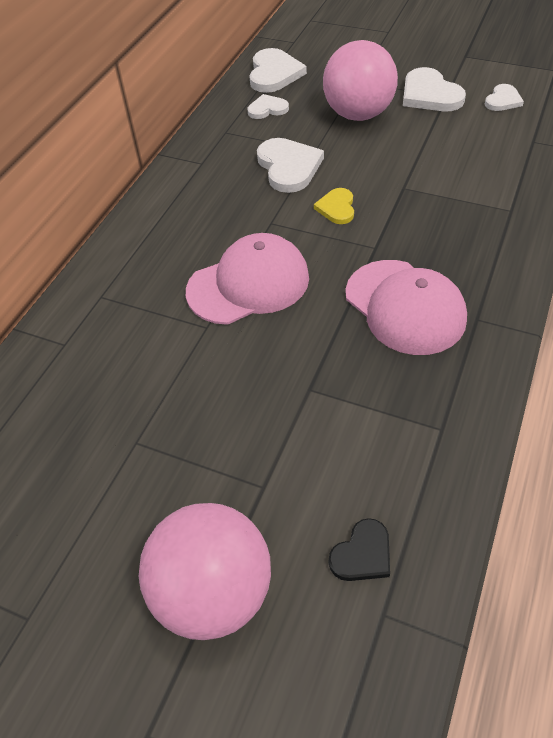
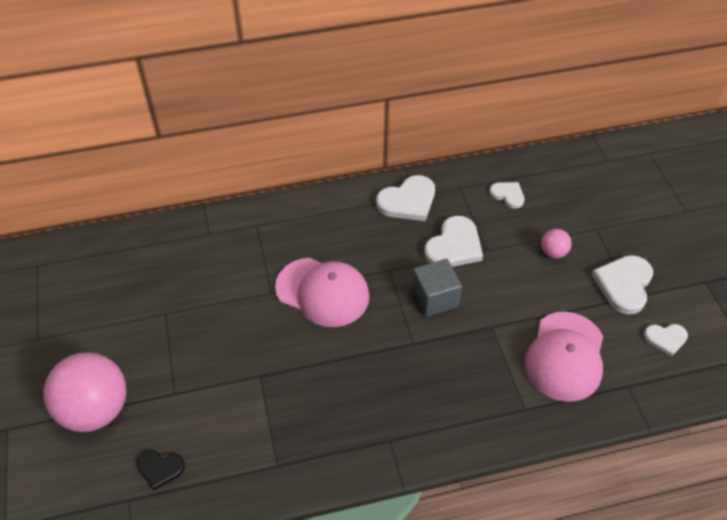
camera: 50 degrees right, 0 degrees up
white heart [249,48,307,93] -> white heart moved to [376,175,435,221]
yellow heart [314,188,354,224] -> grey cube [412,259,462,317]
pink ball [323,40,398,121] -> pink ball [541,229,572,259], size x0.45
pink cap [345,260,467,355] -> pink cap moved to [524,312,603,402]

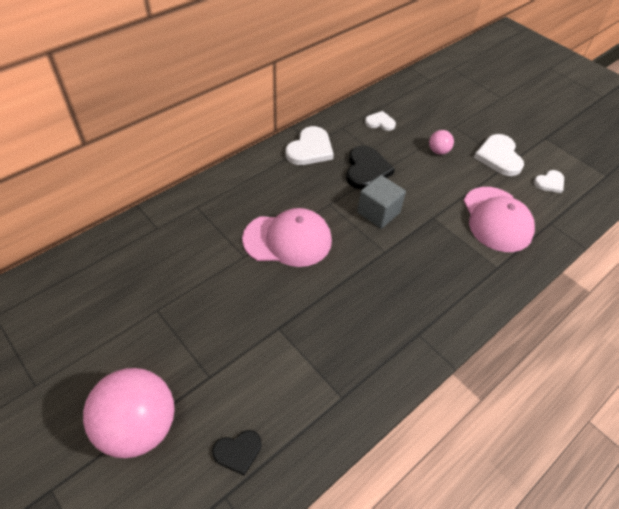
camera: 30 degrees left, 0 degrees up
white heart [424,216,483,267] -> black heart [346,146,395,190]

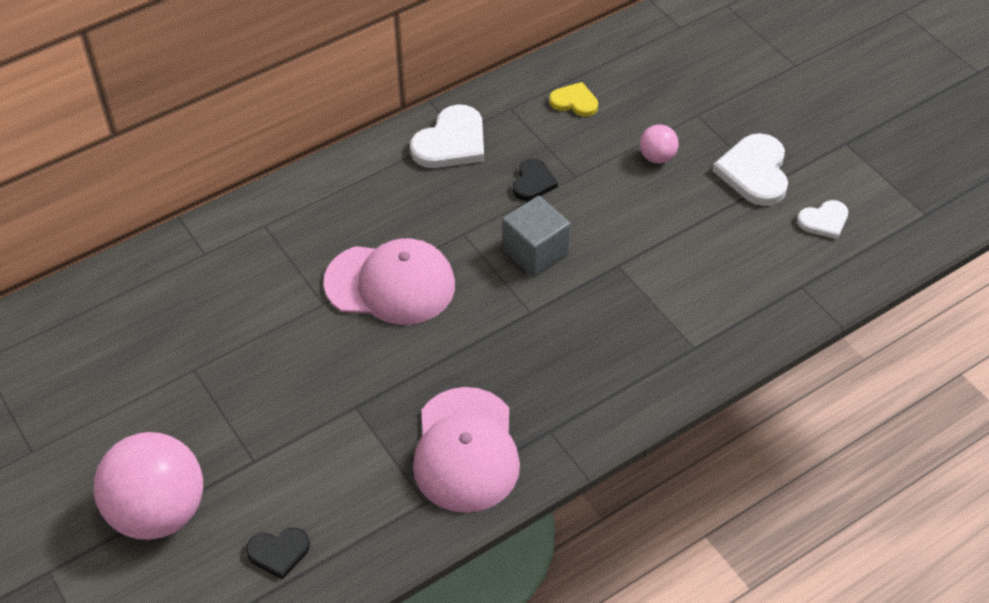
camera: 10 degrees right, 0 degrees up
black heart [346,146,395,190] -> black heart [513,158,558,201], size x0.59
white heart [365,111,396,131] -> yellow heart [549,82,598,117]
pink cap [464,187,535,252] -> pink cap moved to [413,387,520,513]

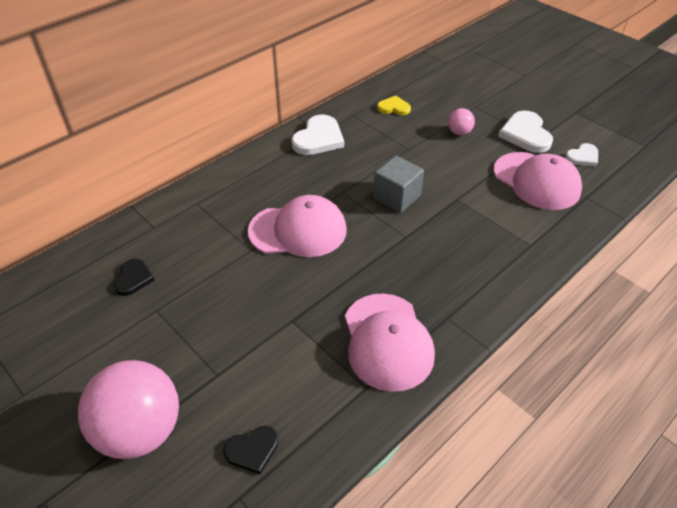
camera: 10 degrees left, 5 degrees down
black heart [513,158,558,201] -> black heart moved to [114,259,154,296]
none -> pink cap [494,152,582,210]

